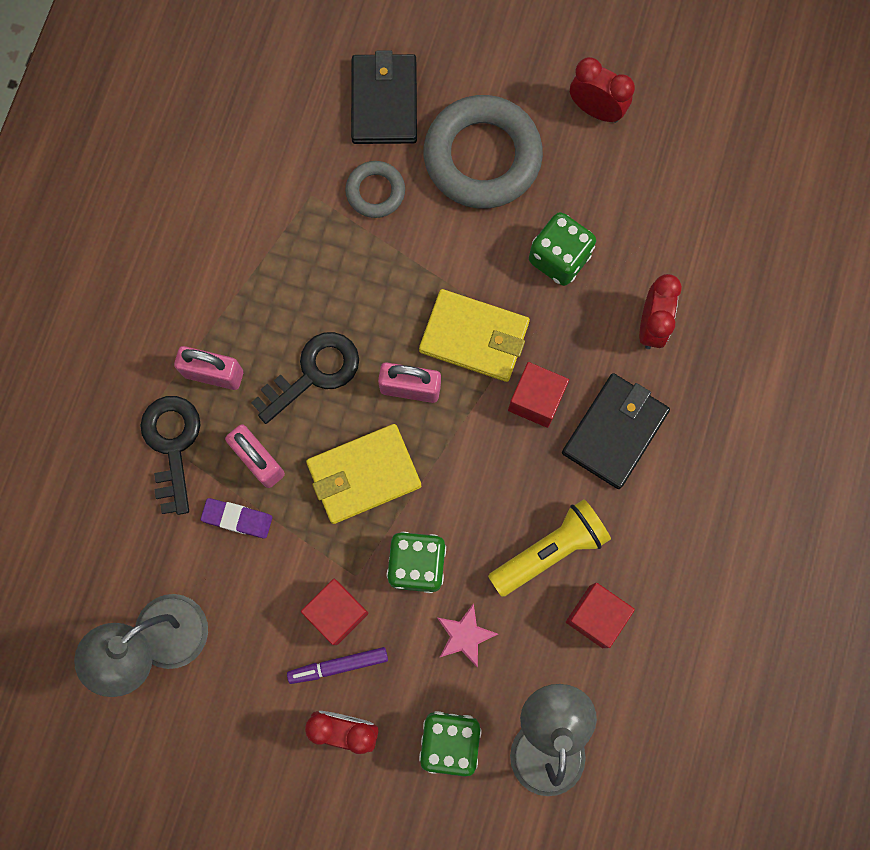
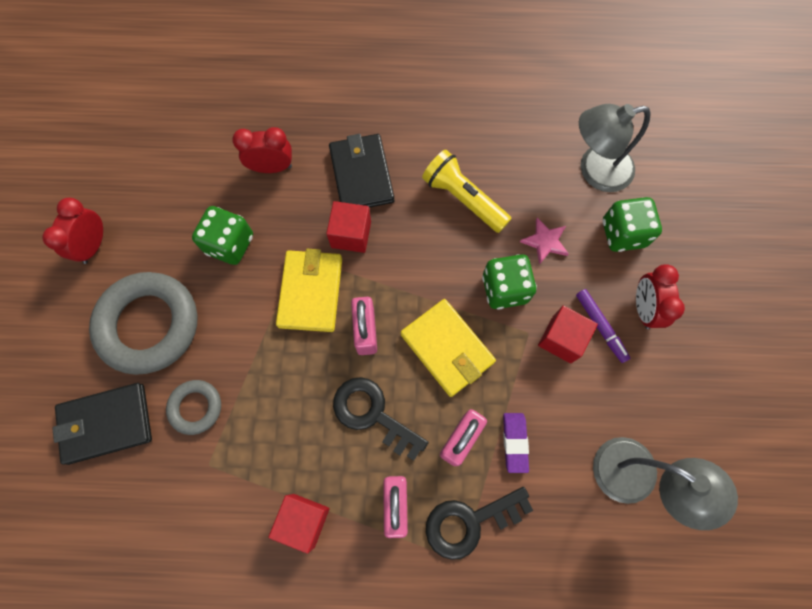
camera: 105 degrees left, 5 degrees down
black wallet [562,373,670,489] -> black wallet turned 60 degrees clockwise [329,134,394,208]
red cube [566,583,635,648] -> red cube moved to [268,494,330,554]

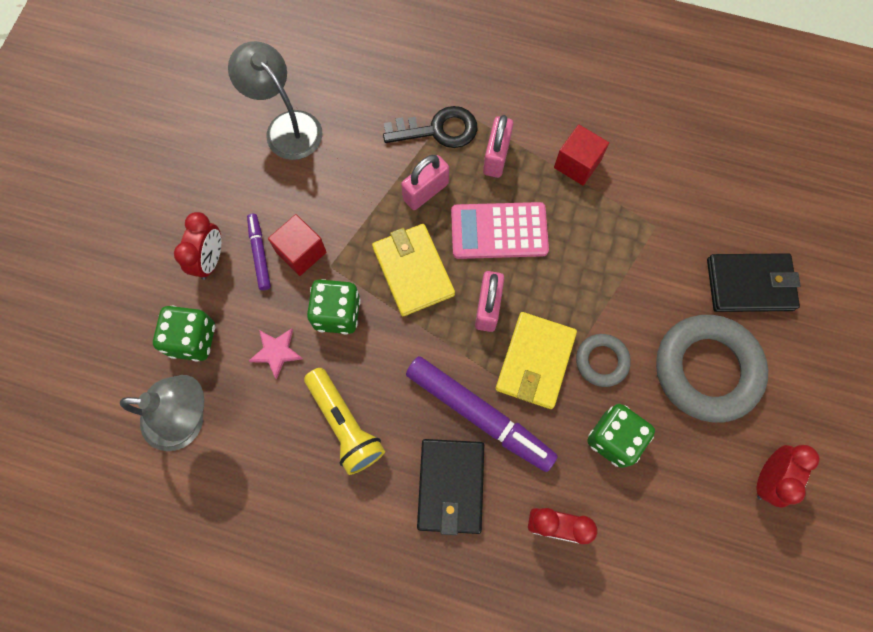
camera: 165 degrees left, 0 degrees up
grey ring [166,380,221,435] -> grey ring moved to [576,334,631,387]
red cube [326,201,371,253] -> purple marker [406,356,558,472]
black key [333,377,429,461] -> pink calculator [451,202,549,259]
purple eraser [503,413,529,473] -> none

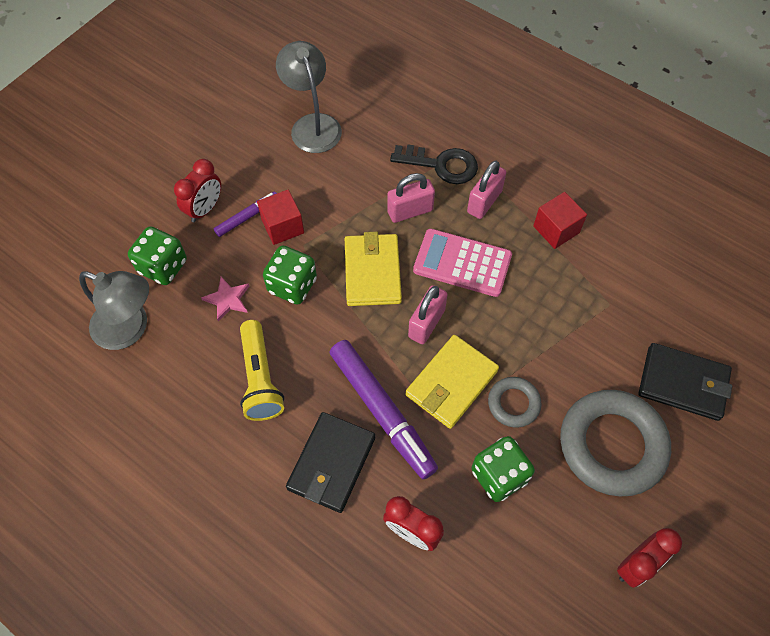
camera: 20 degrees right, 10 degrees down
purple marker [247,214,271,290] -> purple marker turned 45 degrees clockwise [214,192,277,237]

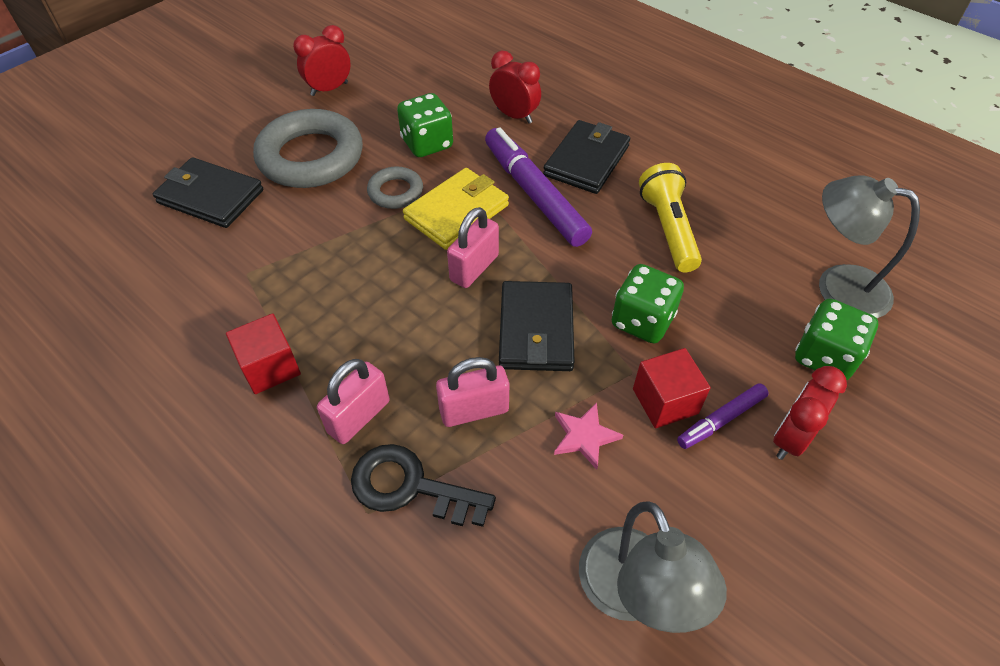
camera: 175 degrees left, 10 degrees down
pink star [201,277,249,322] -> pink star moved to [554,403,623,470]
yellow wallet [345,232,402,306] -> black wallet [499,281,575,371]
pink calculator [413,228,512,297] -> none

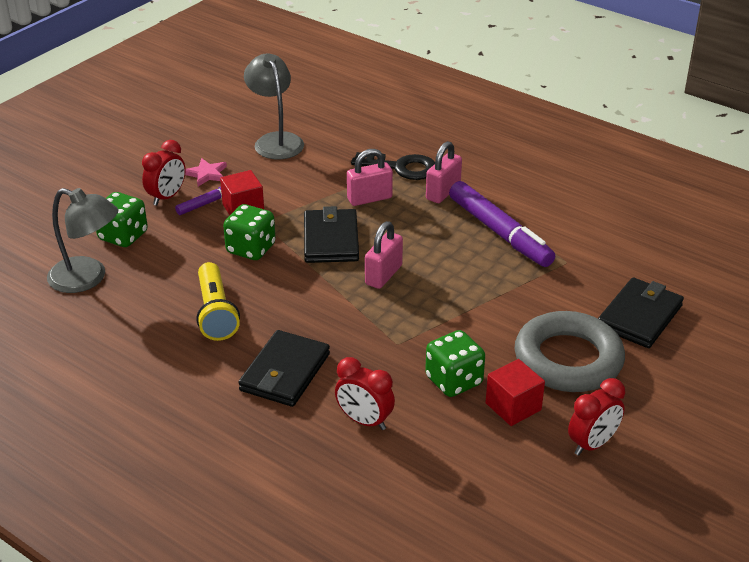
camera: 175 degrees right, 15 degrees down
black wallet [153,157,263,228] -> black wallet turned 75 degrees counterclockwise [598,277,684,348]
red cube [226,313,301,394] -> red cube moved to [485,359,545,426]
grey ring [367,166,423,209] -> none
yellow wallet [403,168,509,250] -> none
purple marker [485,127,592,247] -> purple marker moved to [449,181,555,267]
pink star [554,403,623,470] -> pink star moved to [185,158,227,186]

